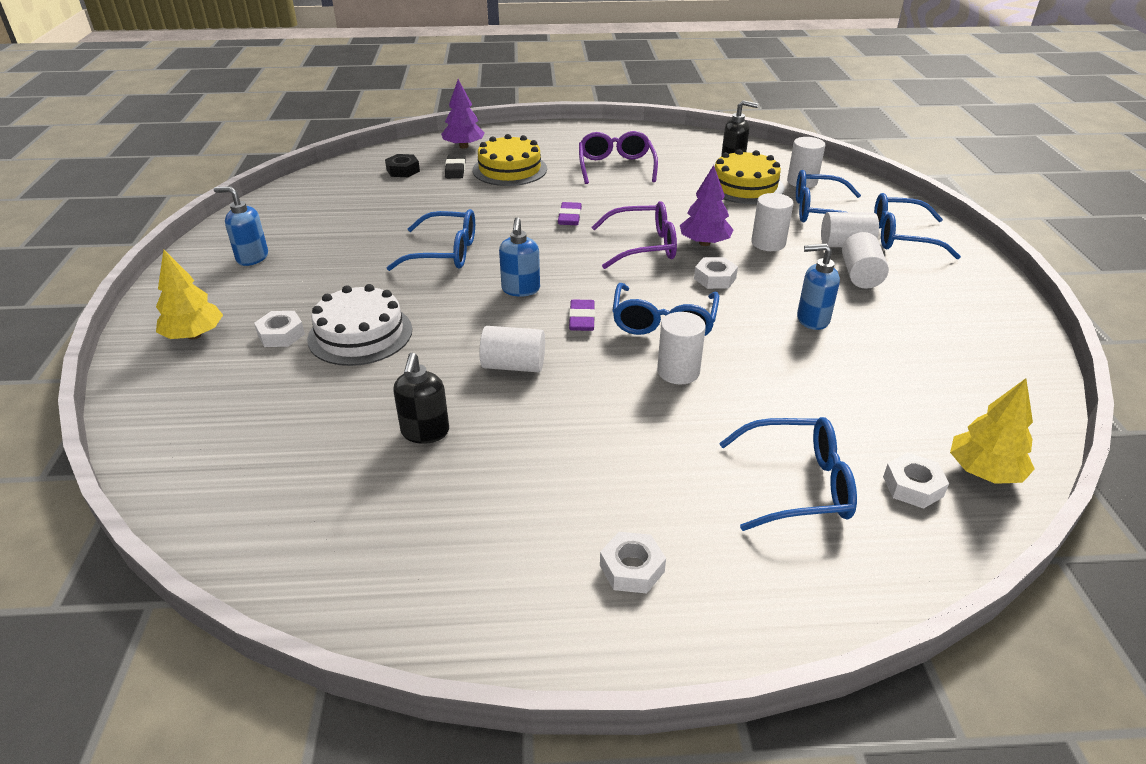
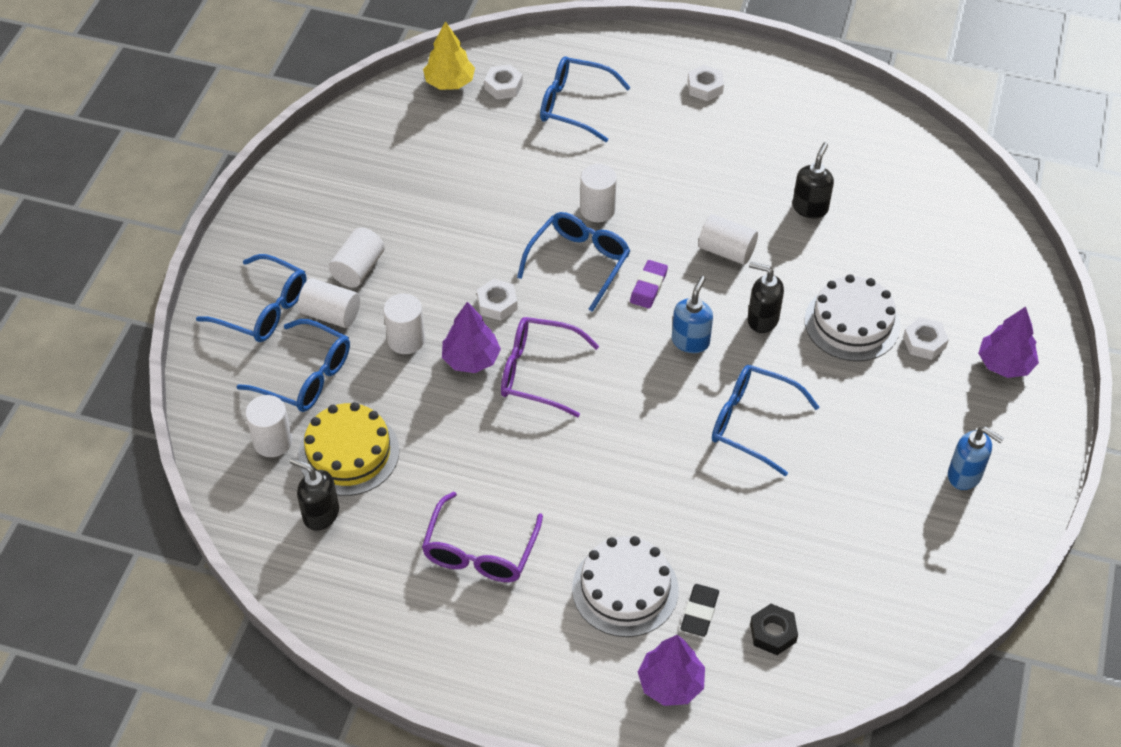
camera: 160 degrees left, 15 degrees up
yellow tree [156,250,223,339] -> purple tree [978,307,1039,378]
yellow cake [473,134,547,186] -> white cake [572,536,679,637]
purple eraser [558,202,582,225] -> none
blue soap dispenser [797,244,840,330] -> none
none -> black soap dispenser [747,262,784,333]

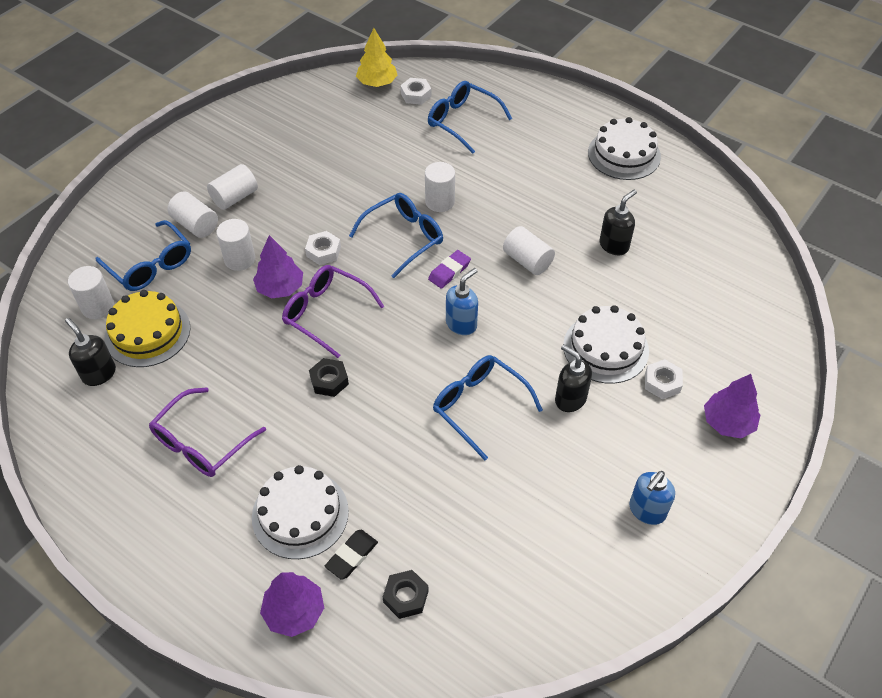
camera: 20 degrees right, 0 degrees up
blue glasses [196,254,307,342] -> none
white nut [688,65,724,101] -> none
black soap dispenser [747,262,784,333] -> black soap dispenser moved to [555,345,592,412]
blue soap dispenser [948,427,1004,490] -> blue soap dispenser turned 75 degrees clockwise [629,471,675,525]
none -> black nut [309,358,349,397]
none -> white cake [588,117,661,180]

